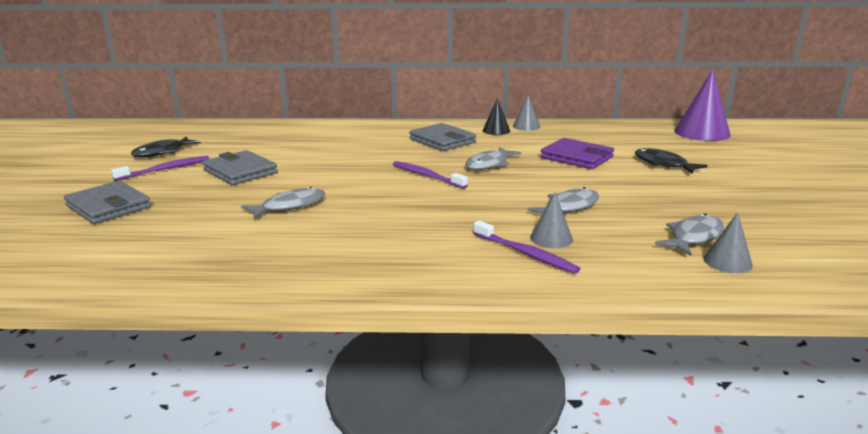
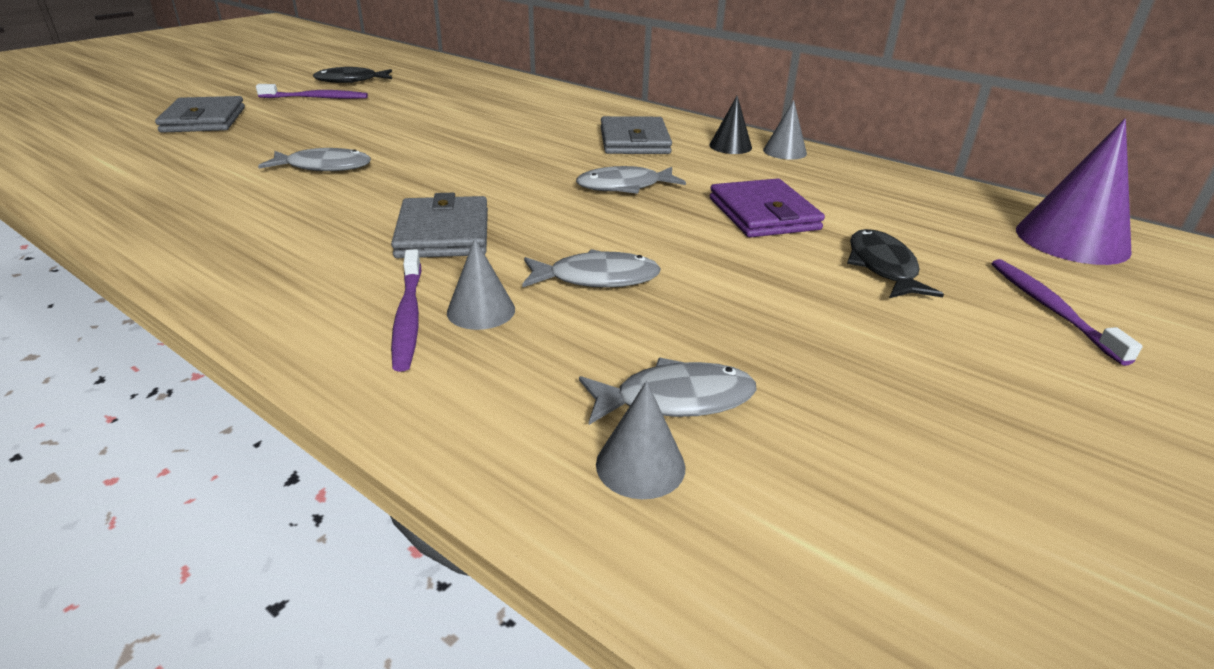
camera: 35 degrees right, 10 degrees up
grey wallet [203,150,278,185] -> grey wallet moved to [391,193,488,258]
purple toothbrush [393,161,468,189] -> purple toothbrush moved to [992,259,1143,366]

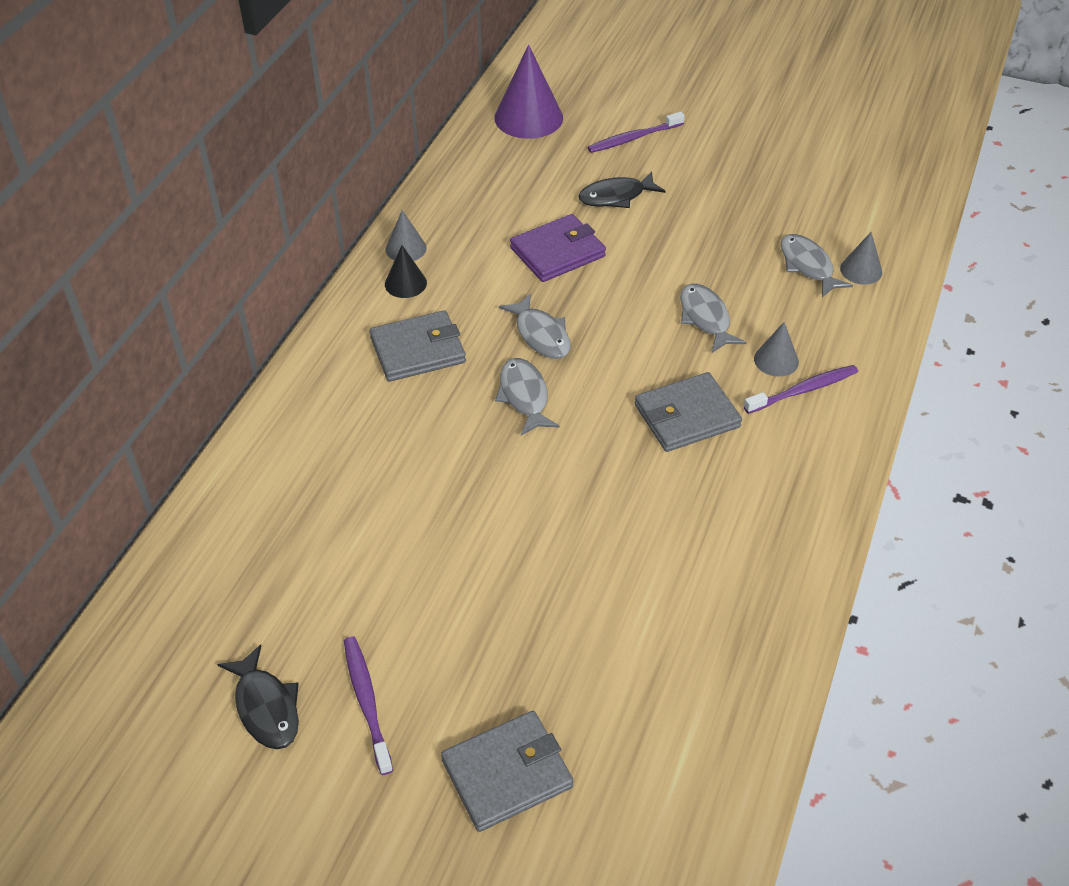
camera: 105 degrees left, 15 degrees up
grey fish [258,148,371,171] -> grey fish moved to [495,358,560,435]

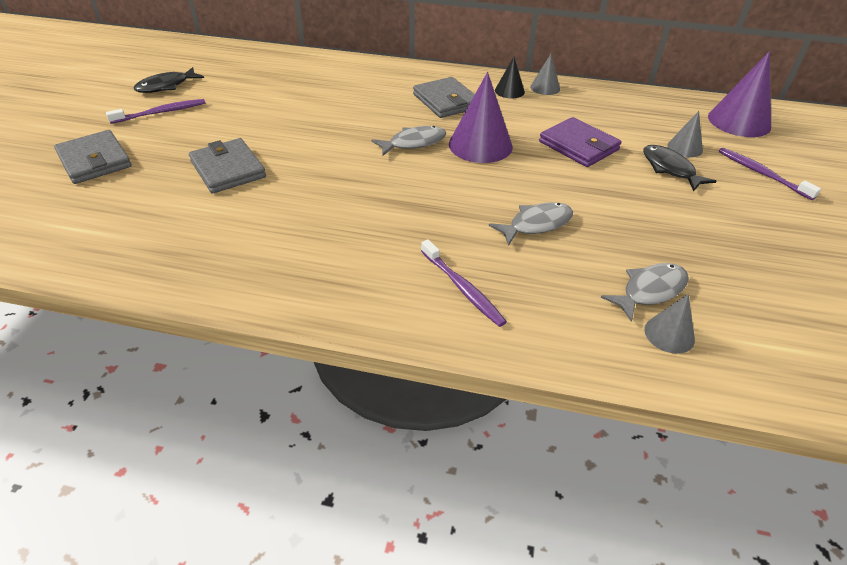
camera: 80 degrees right, 5 degrees down
grey fish [499,293,571,359] -> purple cone [449,72,513,163]
grey wallet [635,372,742,452] -> grey wallet moved to [189,138,266,194]
grey cone [754,322,799,377] -> grey cone moved to [667,111,703,157]

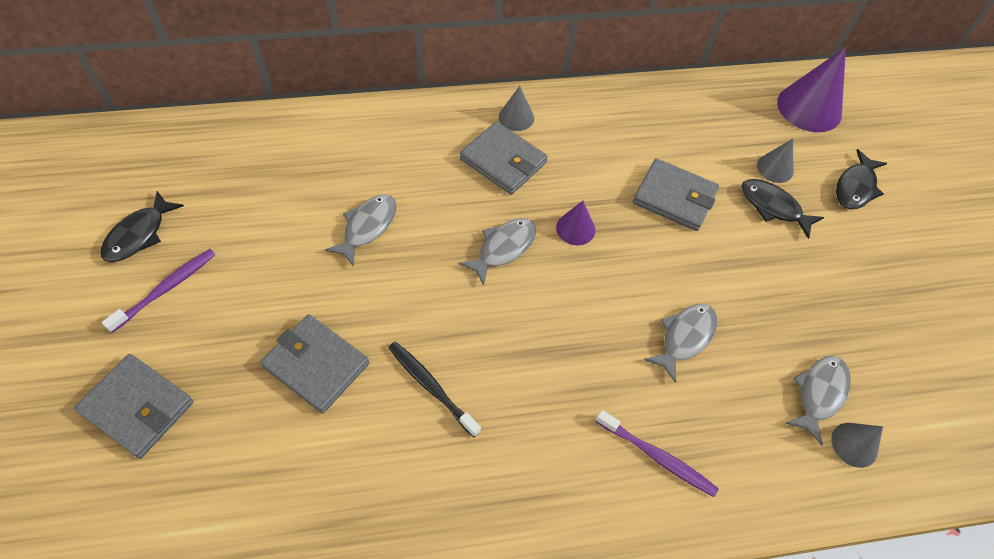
camera: 25 degrees left, 15 degrees up
purple cone [449,72,513,163] -> purple cone [556,201,595,245], size x0.54
black cone [495,57,525,98] -> none
grey cone [530,54,560,95] -> grey cone moved to [499,86,534,131]
purple wallet [539,117,622,167] -> grey wallet [633,158,719,231]
purple toothbrush [719,148,821,200] -> black fish [836,149,887,209]
none -> grey fish [325,194,397,267]
none -> black toothbrush [388,342,481,437]

